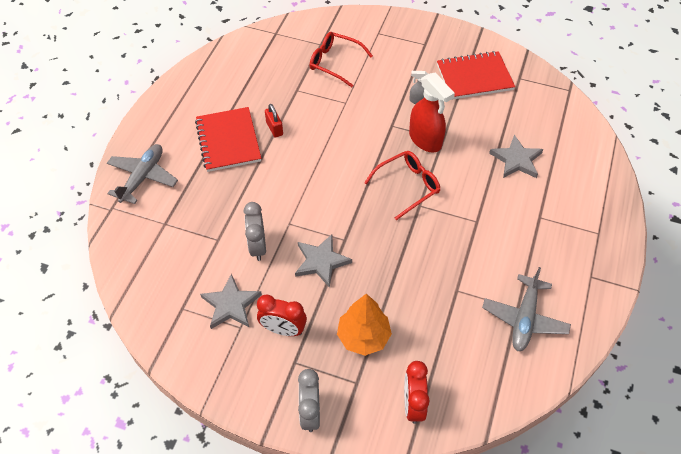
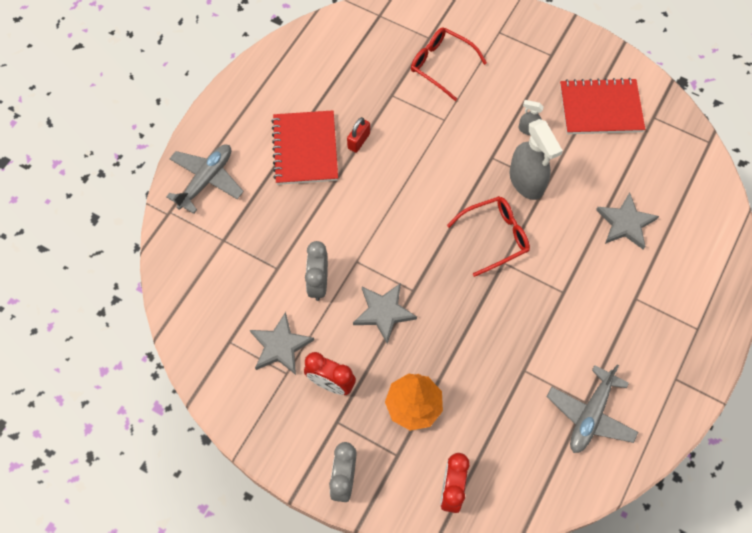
camera: 10 degrees right, 10 degrees up
red padlock [265,104,283,137] -> red padlock turned 45 degrees clockwise [347,117,370,153]
red spray bottle [409,72,455,153] -> grey spray bottle [510,119,563,200]

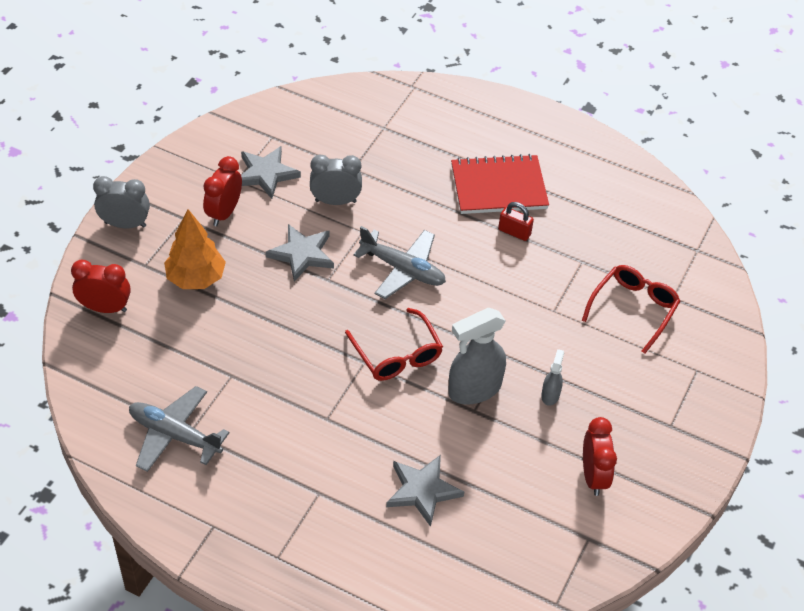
camera: 85 degrees right, 15 degrees down
grey plane [166,144,244,214] -> grey plane moved to [353,226,446,299]
red notebook [560,78,645,134] -> red clock [583,417,617,496]

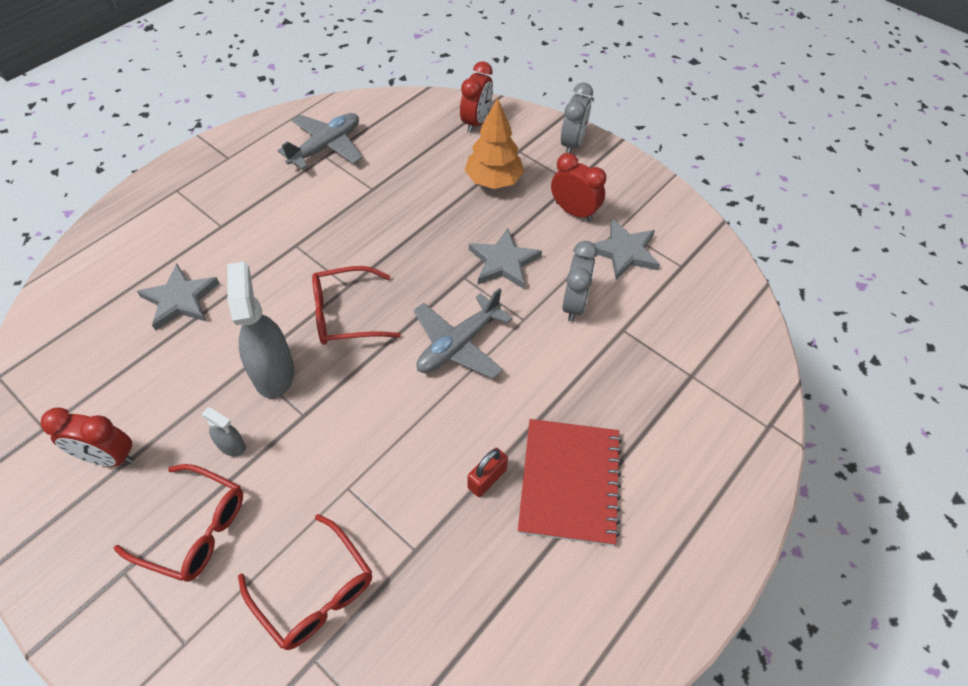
camera: 105 degrees right, 5 degrees up
none -> red glasses [114,464,243,582]

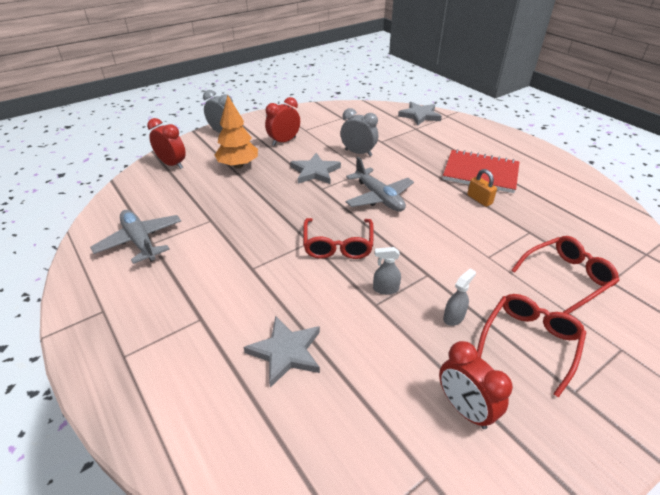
camera: 75 degrees left, 15 degrees down
red clock [41,407,134,466] -> red clock turned 120 degrees clockwise [439,341,513,429]
grey spray bottle [227,262,294,399] -> grey spray bottle [373,247,401,295], size x0.48
red padlock [468,448,508,497] -> orange padlock [467,169,497,207]
grey star [593,219,660,280] -> grey star moved to [398,102,442,126]

